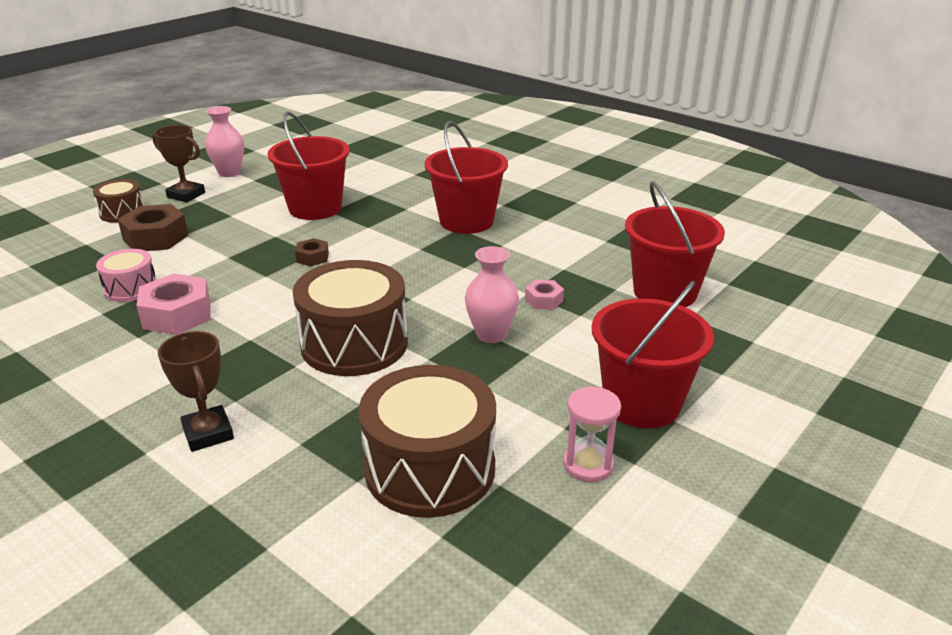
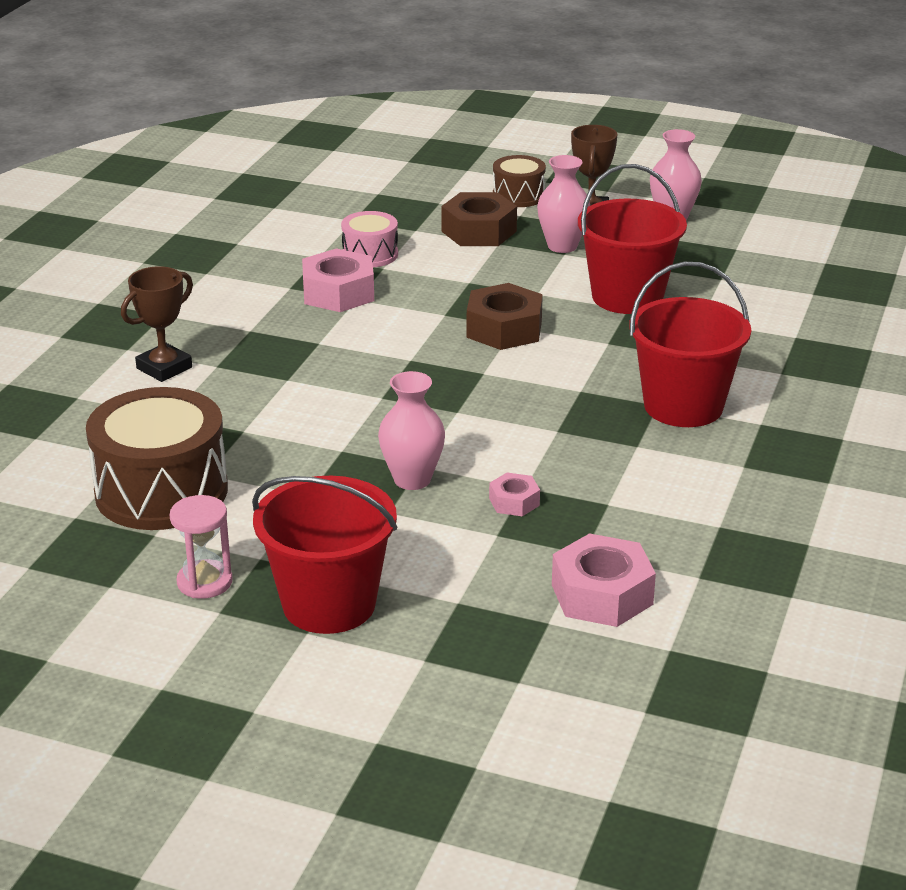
camera: 70 degrees right, 0 degrees up
brown drum [293,260,408,376] -> none
brown nut [295,238,329,266] -> brown nut [467,283,543,350], size x1.88
red bucket [625,181,725,307] -> pink nut [552,533,656,627]
none -> pink vase [537,155,590,253]

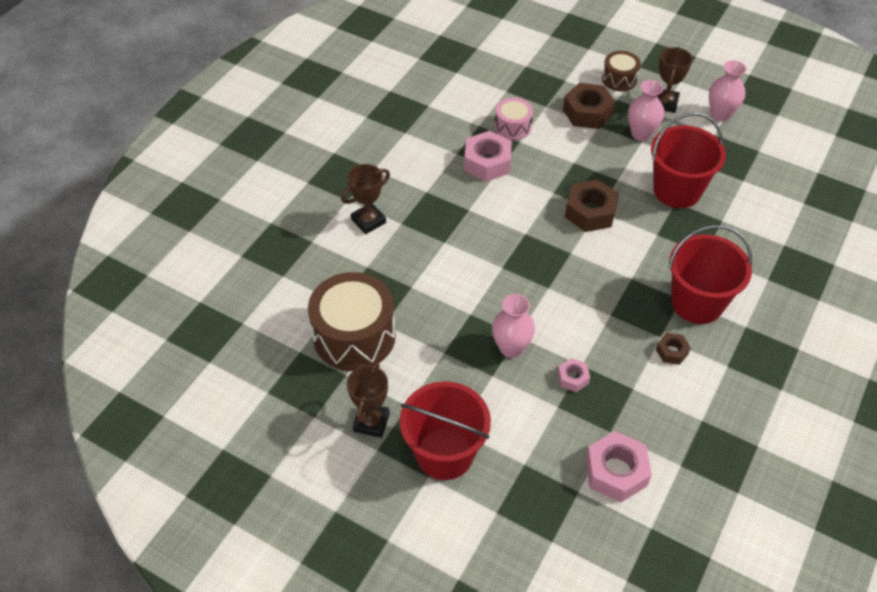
camera: 10 degrees right, 20 degrees up
pink hourglass [170,495,233,599] -> brown trophy [347,361,390,438]
none -> brown nut [656,333,691,365]

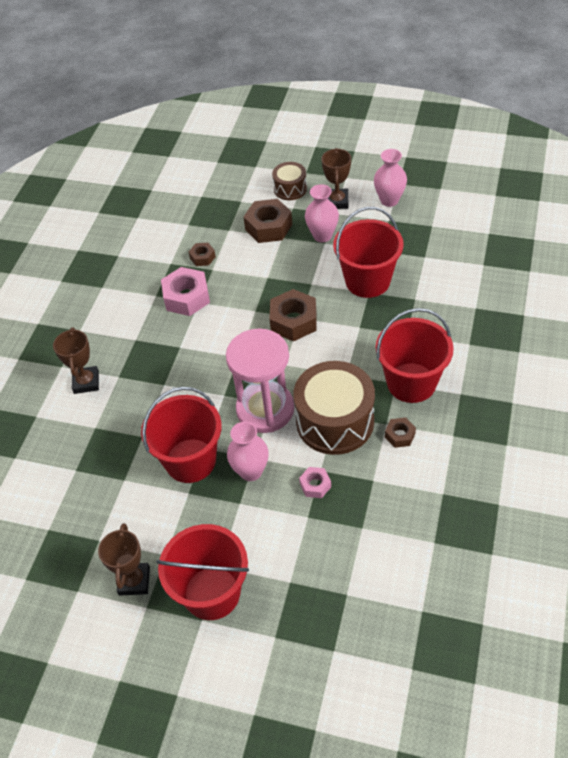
camera: 10 degrees left, 0 degrees up
brown drum [308,272,396,371] -> brown drum moved to [293,361,375,455]
brown trophy [341,164,390,234] -> brown trophy turned 45 degrees counterclockwise [53,327,99,394]
pink drum [495,98,533,140] -> brown nut [189,243,216,266]
pink nut [586,431,652,502] -> none
none -> red bucket [141,387,222,483]
none -> pink hourglass [226,328,294,433]

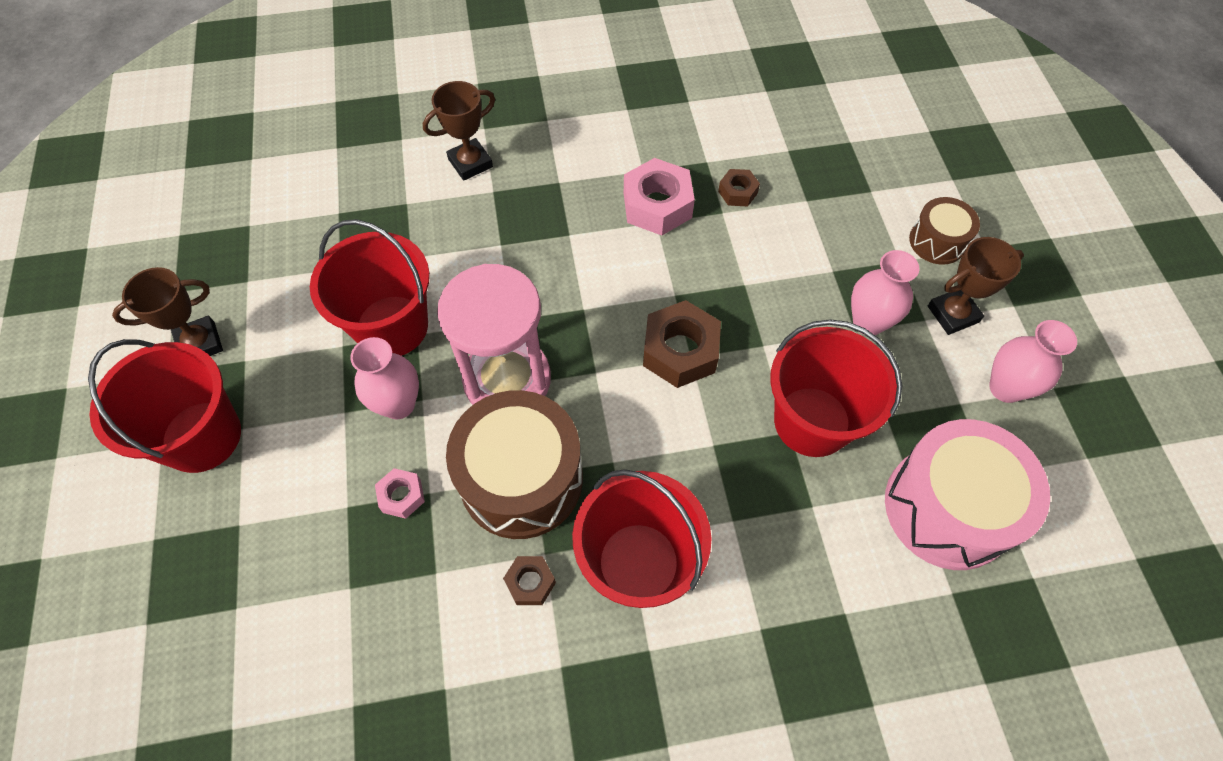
camera: 60 degrees right, 10 degrees up
brown nut [244,199,292,243] -> none
none -> pink drum [885,419,1050,570]

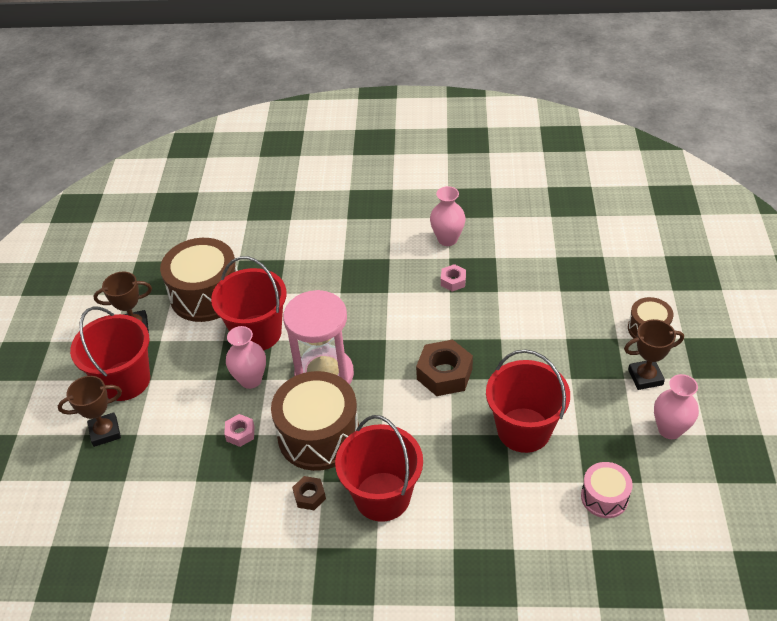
camera: 15 degrees right, 15 degrees down
brown trophy [423,81,495,181] -> brown trophy moved to [58,376,122,447]
pink nut [624,158,695,235] -> pink nut [441,264,466,292], size x0.53
brown nut [718,169,760,207] -> none
pink vase [851,250,919,335] -> pink vase moved to [430,186,466,246]
pink drum [885,419,1050,570] -> pink drum [581,462,633,518], size x0.53
none -> brown drum [160,238,238,322]

